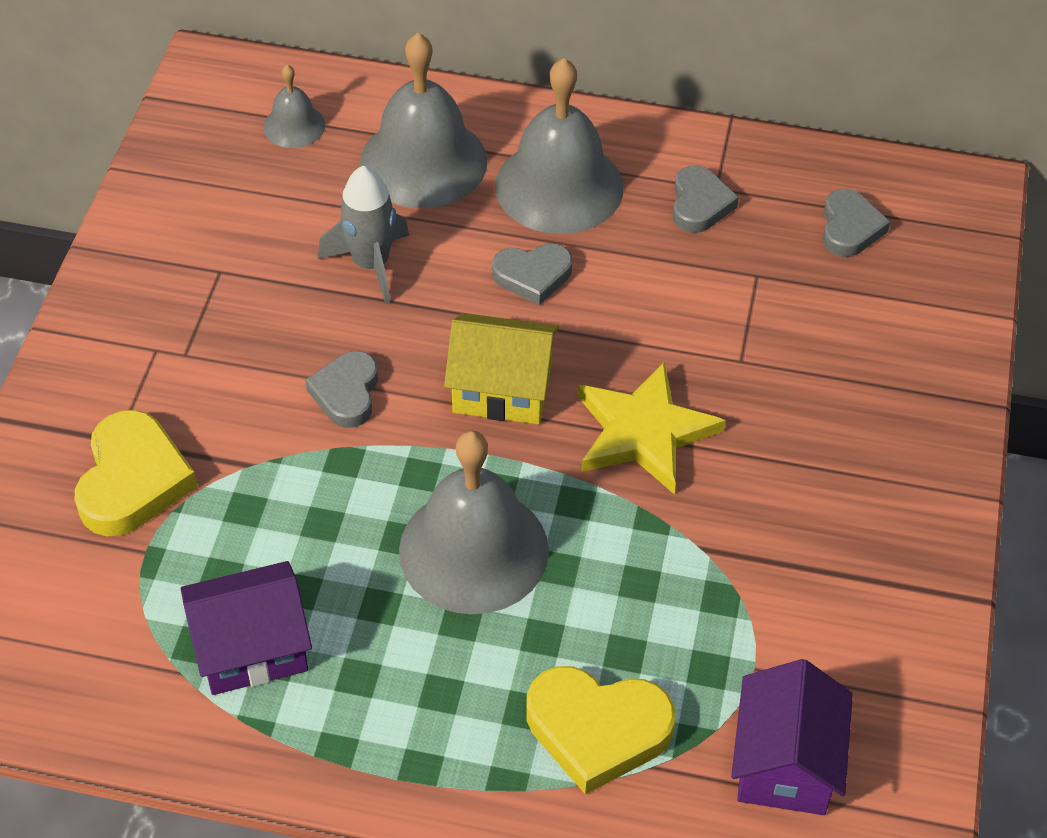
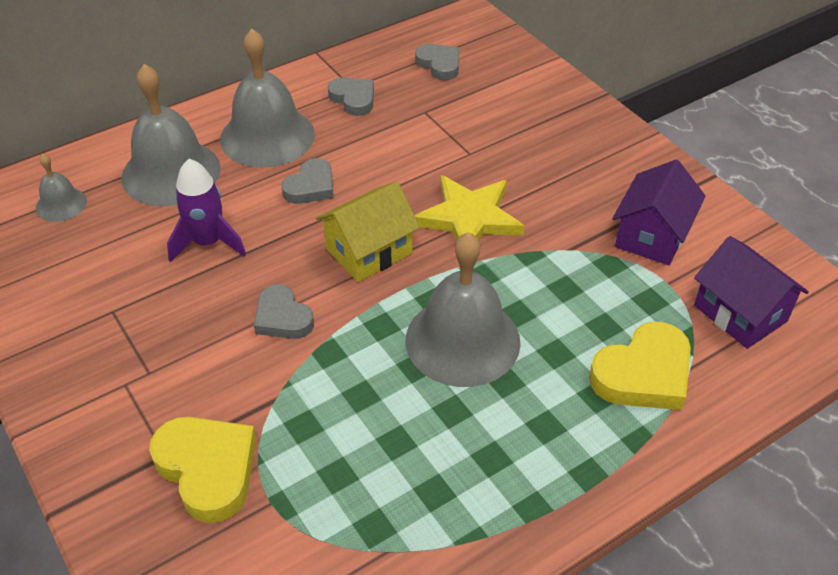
camera: 45 degrees left, 5 degrees down
purple house [181,561,312,695] -> purple house moved to [612,160,706,265]
grey rocket [318,166,409,304] -> purple rocket [167,159,246,262]

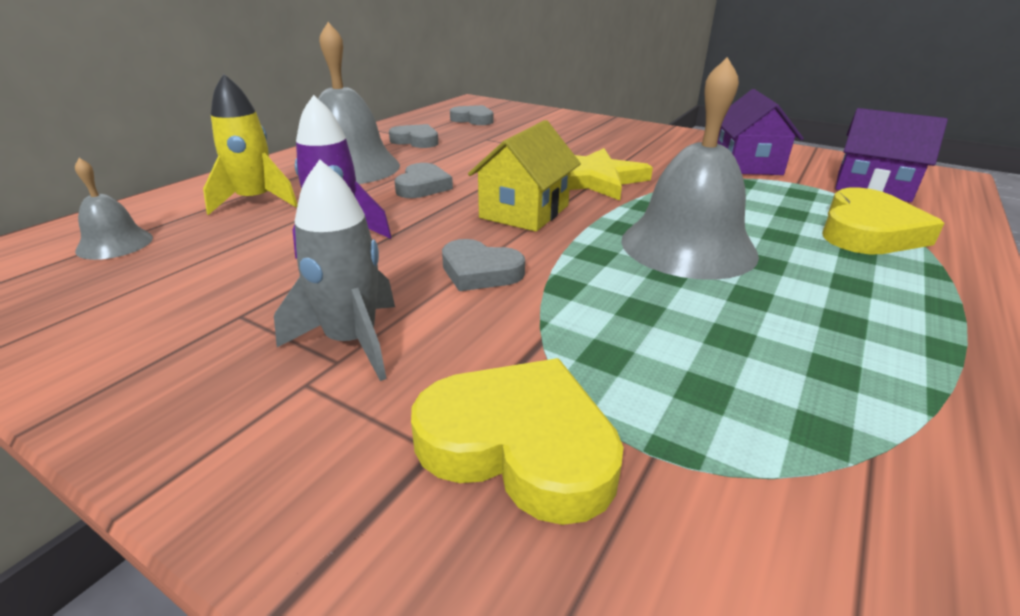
camera: 25 degrees left, 15 degrees down
grey bell [121,64,221,206] -> yellow rocket [203,74,298,215]
none -> grey rocket [274,160,395,381]

